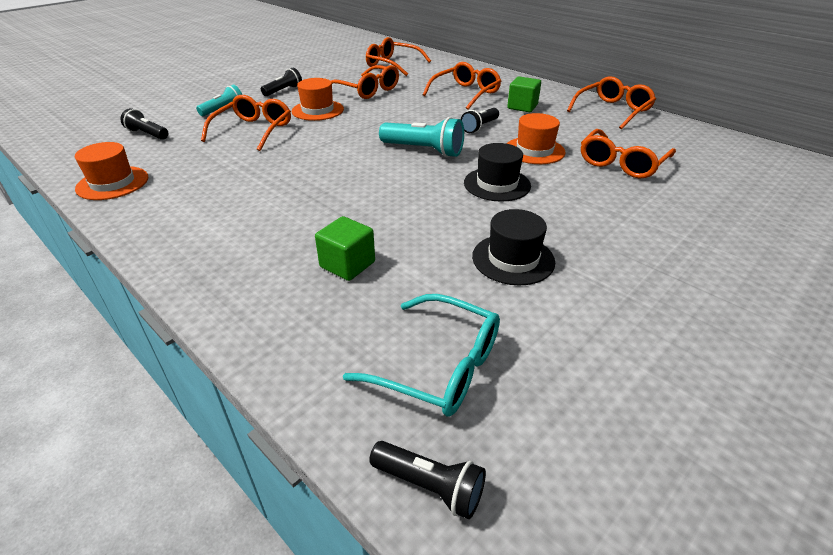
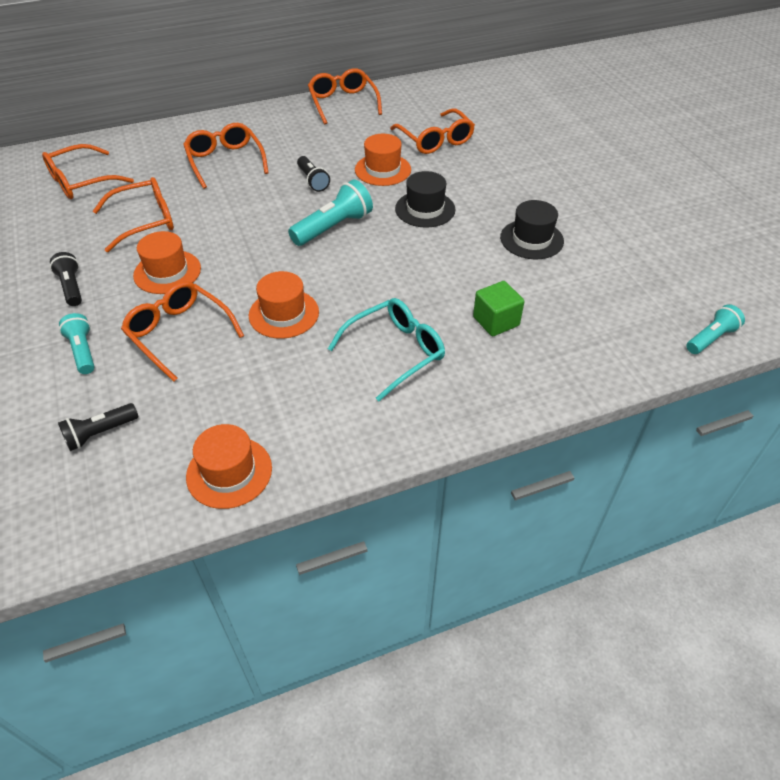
camera: 65 degrees left, 10 degrees up
turquoise glasses [343,294,500,417] -> turquoise glasses moved to [328,298,445,401]
black flashlight [369,441,486,519] -> turquoise flashlight [686,304,745,354]
green cube [507,76,541,112] -> none
none -> orange hat [249,271,319,339]

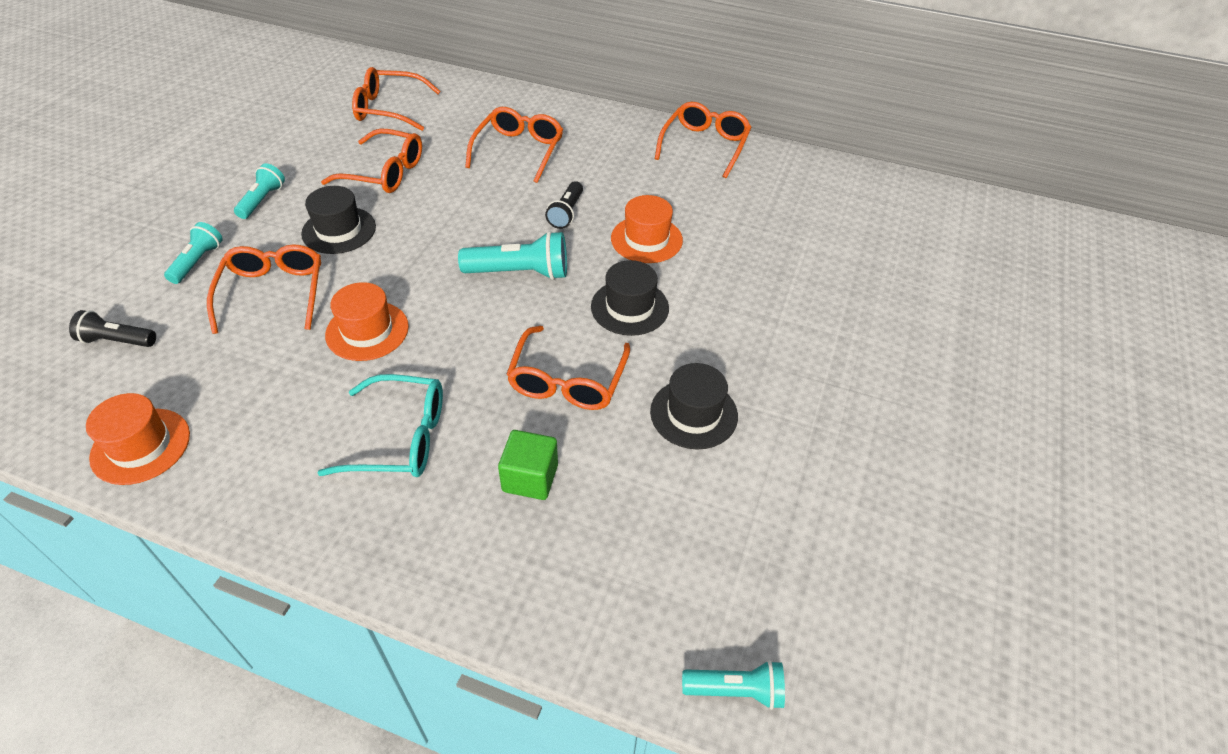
camera: 40 degrees right, 0 degrees up
black flashlight [50,252,82,306] -> turquoise flashlight [234,163,285,219]
orange hat [133,231,201,294] -> black hat [301,186,376,254]
orange glasses [390,108,475,154] -> orange glasses moved to [507,326,630,410]

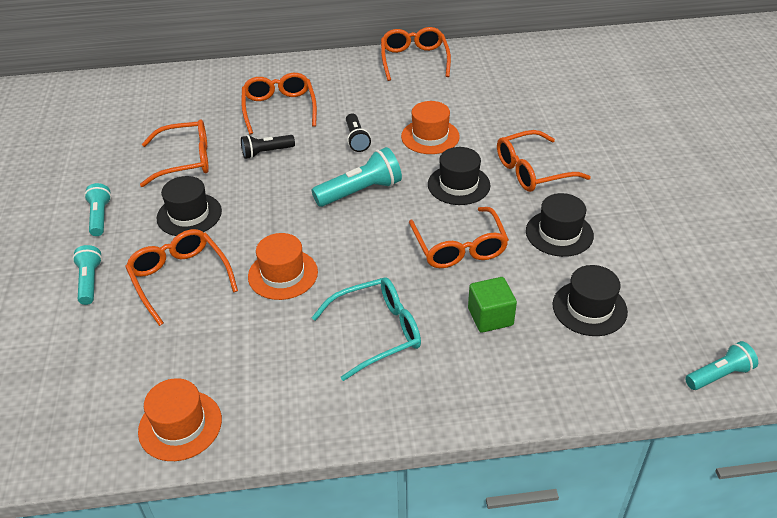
camera: 25 degrees left, 5 degrees down
black flashlight [69,310,156,347] -> black flashlight moved to [241,135,295,159]
orange glasses [352,67,441,131] -> orange glasses moved to [497,130,591,192]
none -> black hat [553,265,628,336]

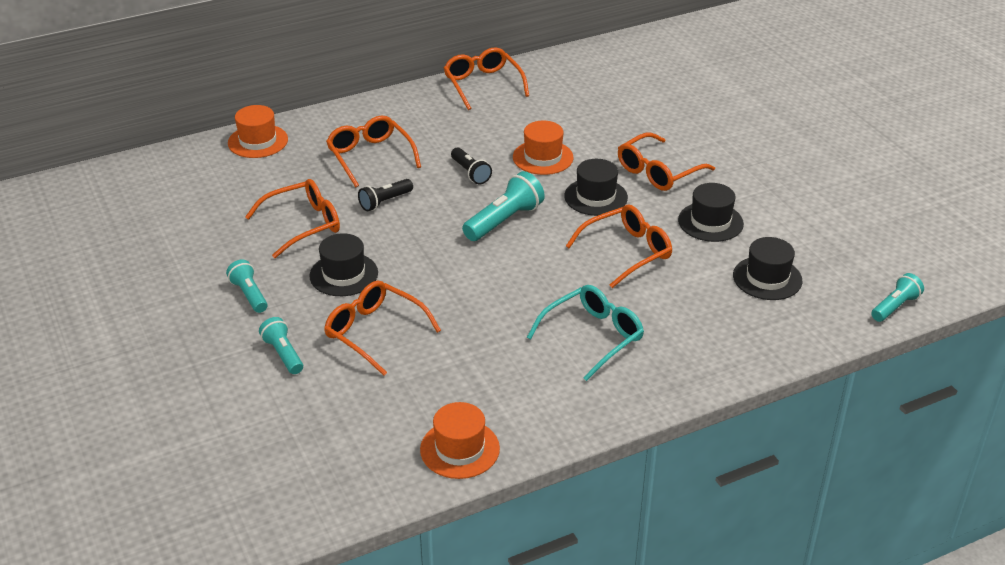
camera: 20 degrees left, 5 degrees down
orange hat [248,233,318,300] -> orange hat moved to [228,105,288,158]
orange glasses [409,207,509,268] -> orange glasses turned 90 degrees counterclockwise [566,205,672,288]
green cube [468,277,517,333] -> none

